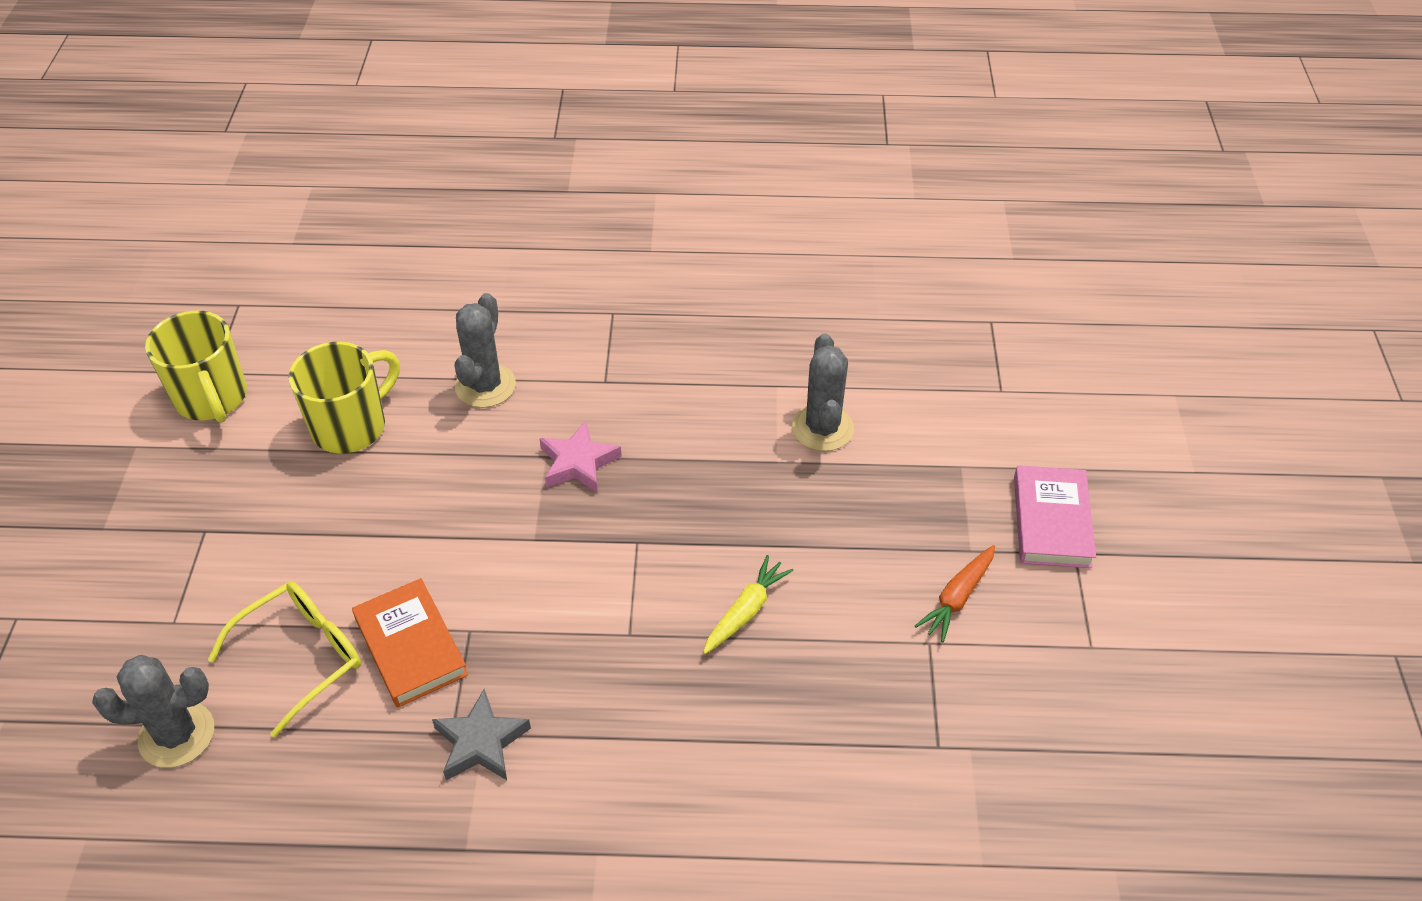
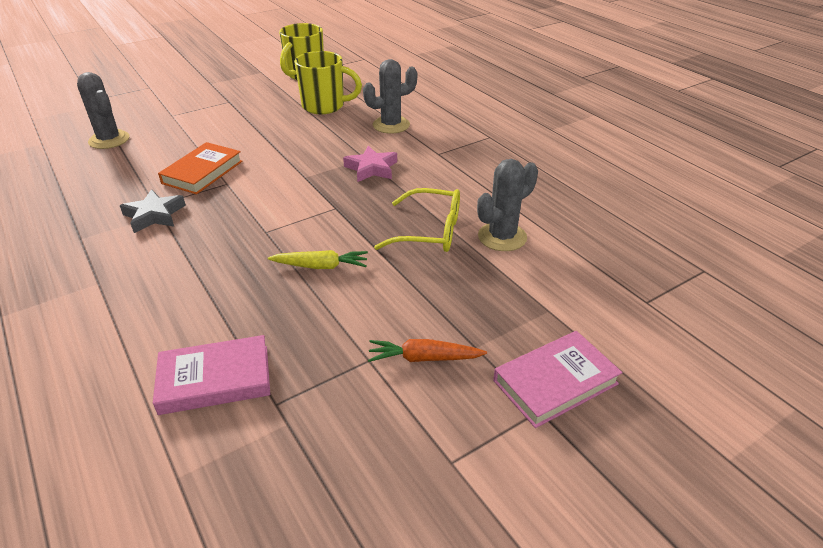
camera: 55 degrees right, 10 degrees down
yellow glasses [208,581,361,738] -> yellow glasses moved to [374,188,460,252]
none -> pink book [153,335,270,415]

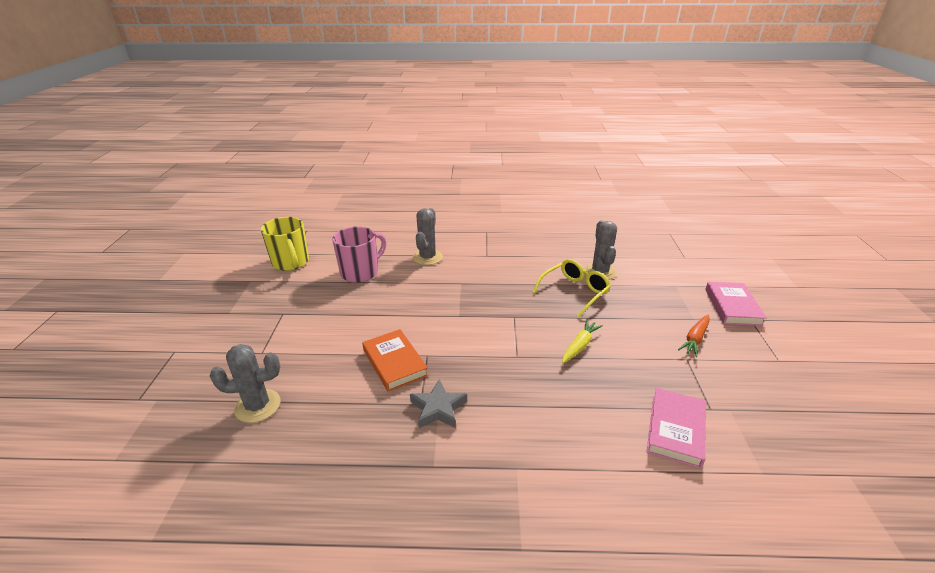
camera: 55 degrees left, 5 degrees down
yellow mug [294,51,362,114] -> pink mug [332,226,387,283]
pink star [343,146,397,182] -> none

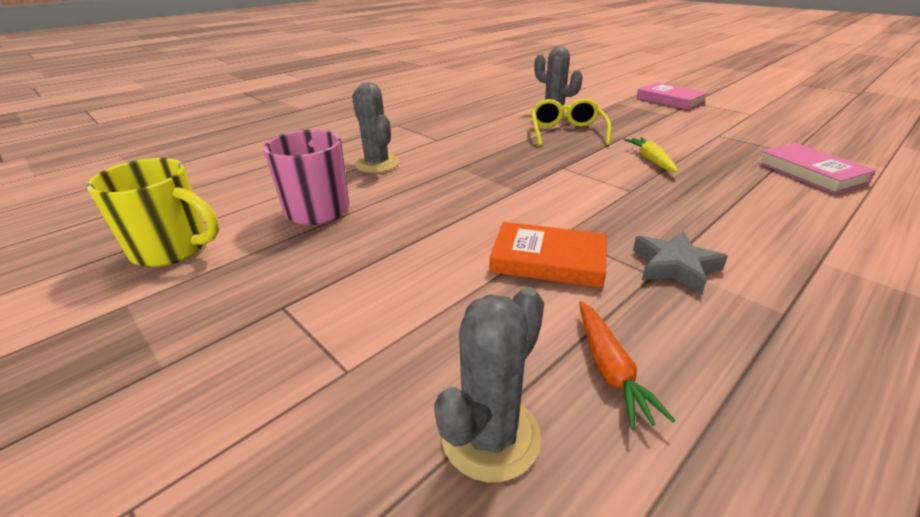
camera: 45 degrees left, 0 degrees up
orange carrot [678,314,710,357] -> orange carrot moved to [579,301,675,430]

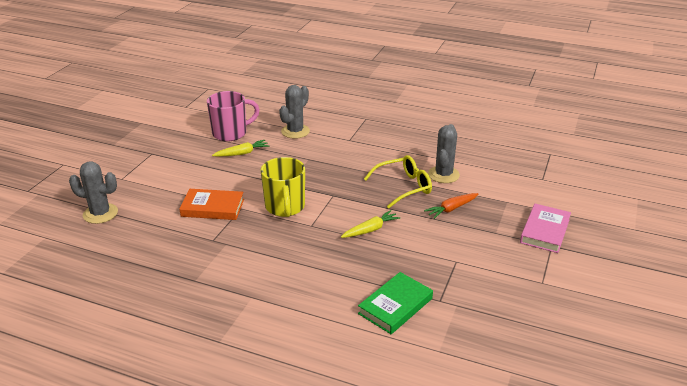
camera: 65 degrees right, 0 degrees up
yellow mug [86,158,219,267] -> yellow mug moved to [261,157,305,217]
orange book [489,222,607,288] -> orange book turned 75 degrees counterclockwise [180,189,244,220]
orange carrot [579,301,675,430] -> orange carrot moved to [424,193,478,219]
grey star [633,231,728,295] -> none
pink book [758,143,876,194] -> green book [358,272,433,334]
none -> yellow carrot [212,140,270,157]

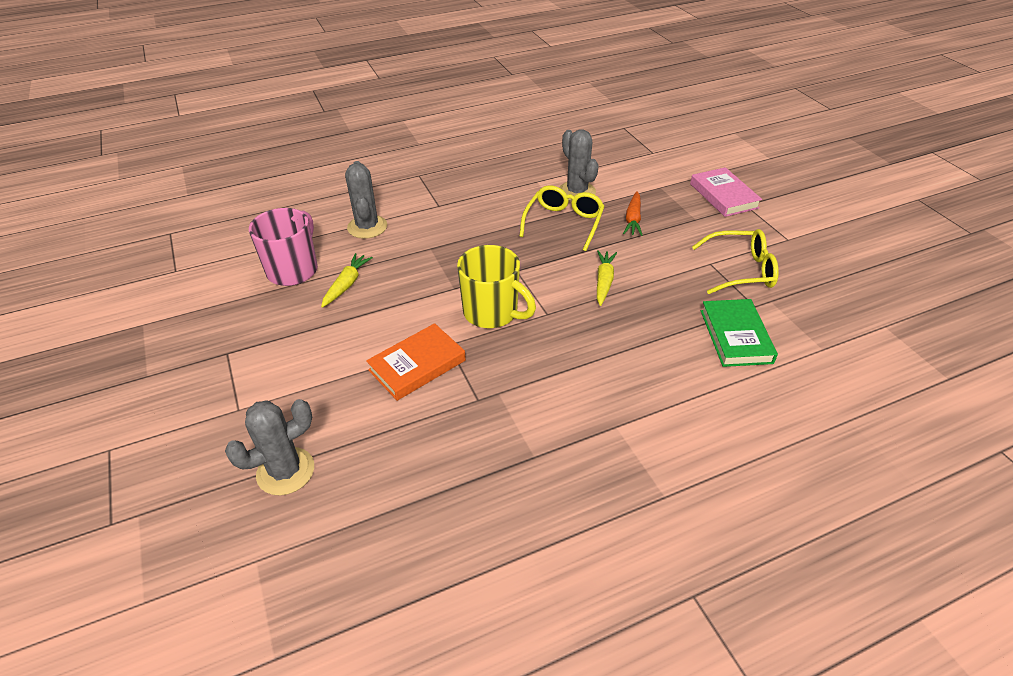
camera: 45 degrees left, 10 degrees up
none -> yellow glasses [692,229,779,294]

